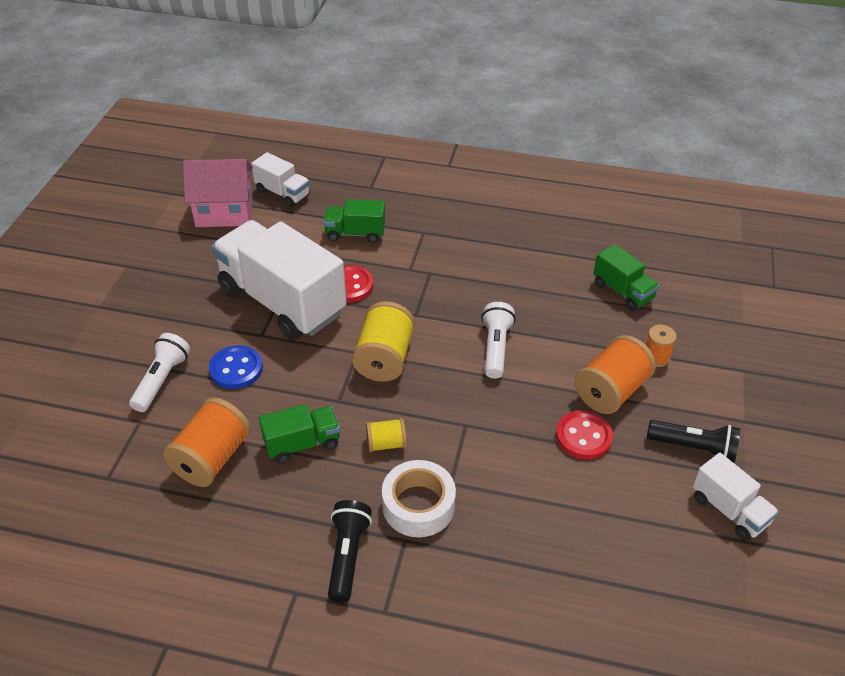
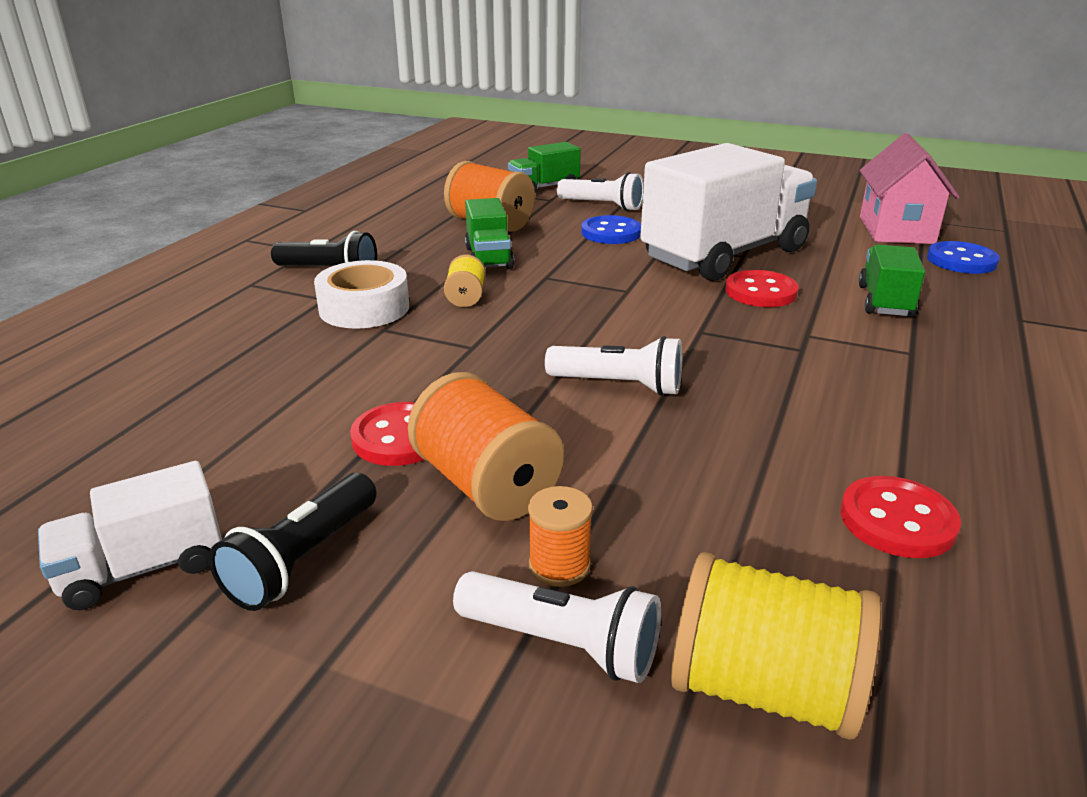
camera: 100 degrees right, 15 degrees down
white truck [251,152,310,207] -> blue button [927,241,1000,274]
yellow spool [352,301,415,382] -> yellow spool moved to [671,552,881,740]
green truck [593,244,659,311] -> green truck moved to [508,142,581,192]
none -> white flashlight [453,571,661,683]
none -> red button [840,476,961,558]

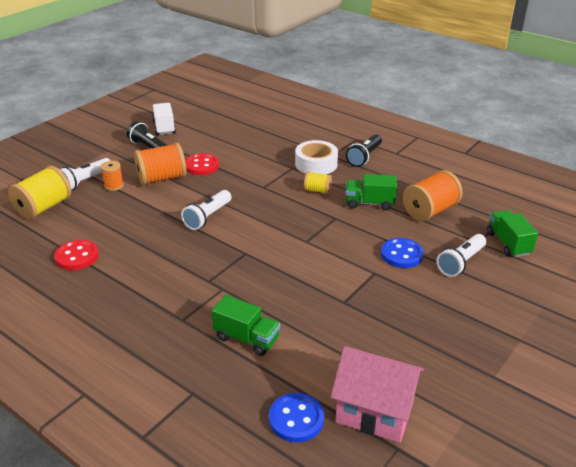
camera: 105 degrees right, 5 degrees up
white truck [640,143,817,281] -> none
red button [725,270,799,307] -> none

